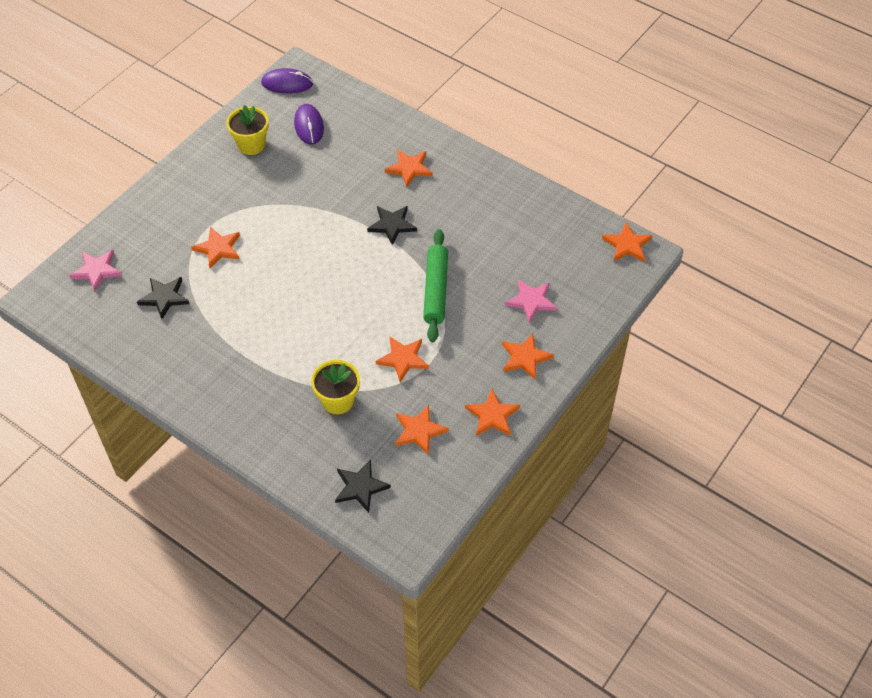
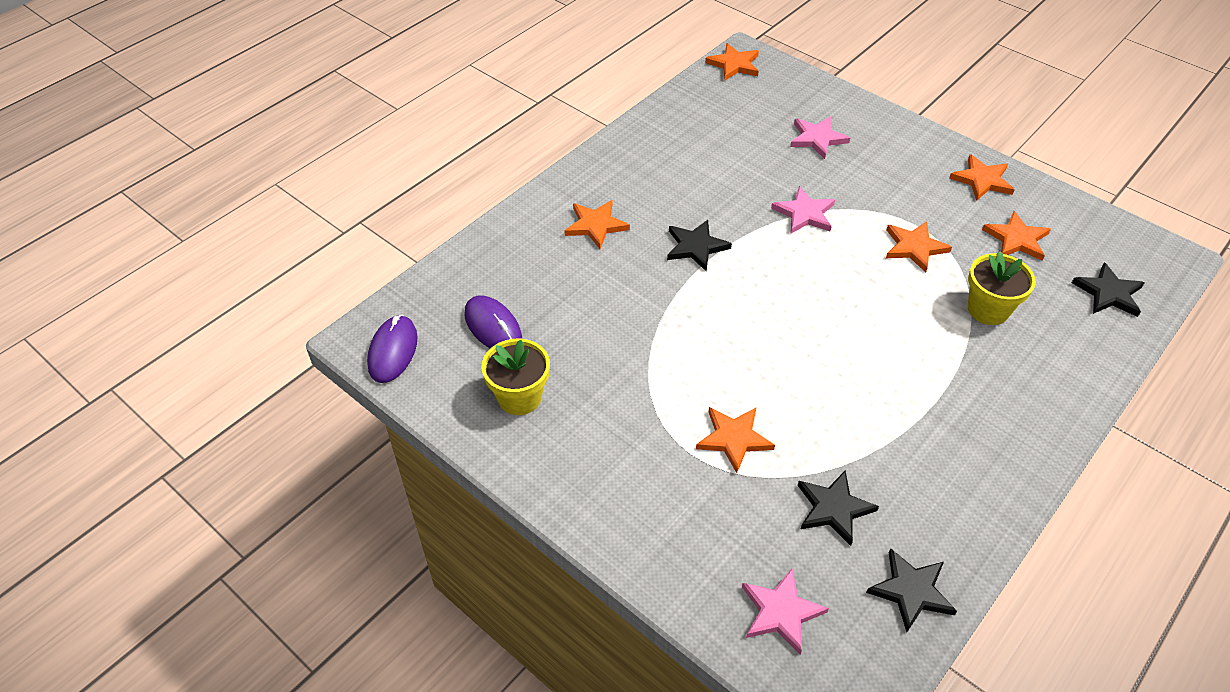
camera: 85 degrees left, 5 degrees down
purple mouse [294,104,324,145] -> purple mouse turned 60 degrees clockwise [464,295,522,349]
green rolling pin [423,229,448,342] -> pink star [771,186,835,233]
orange star [502,333,554,380] -> none
none -> black star [866,548,957,632]

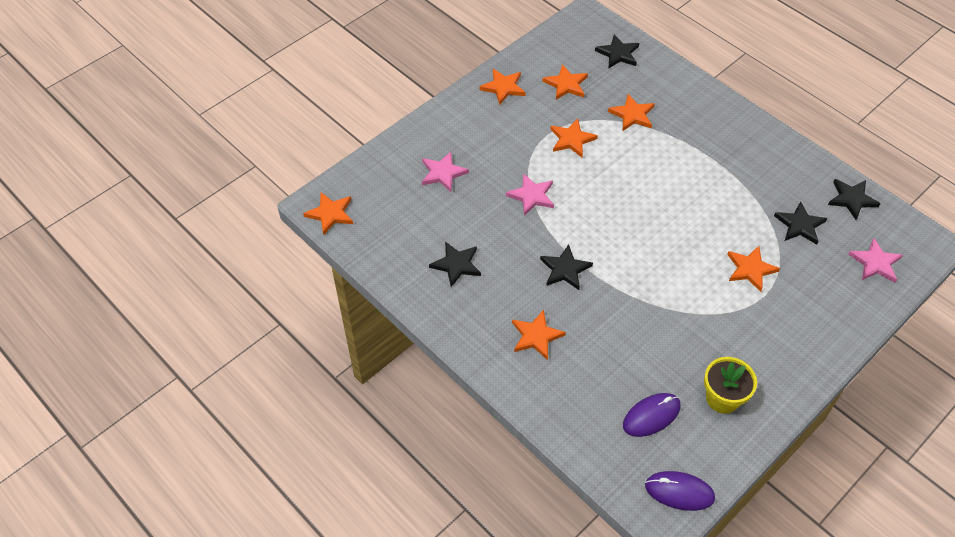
camera: 85 degrees left, 5 degrees up
yellow flower pot [968,251,1036,325] -> orange star [608,94,655,131]
none -> black star [429,241,481,287]

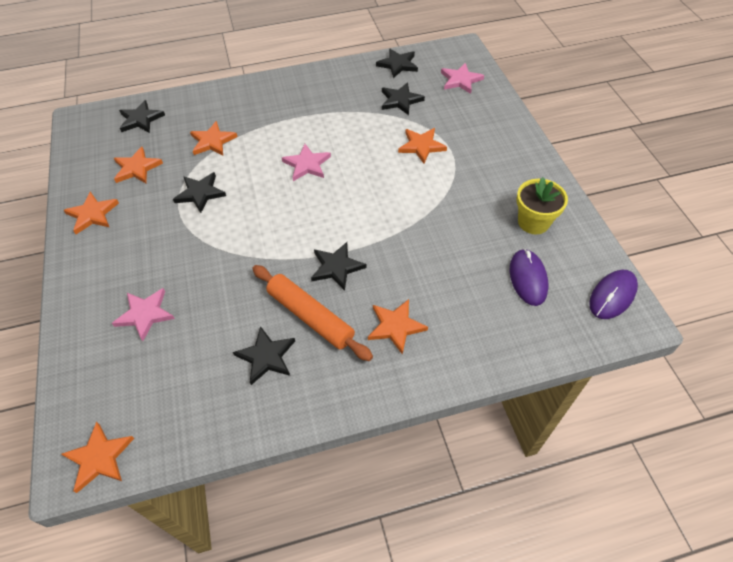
camera: 60 degrees left, 0 degrees up
pink star [506,173,554,216] -> pink star moved to [282,144,331,181]
orange star [550,119,598,157] -> black star [173,172,226,213]
none -> orange rolling pin [252,265,373,361]

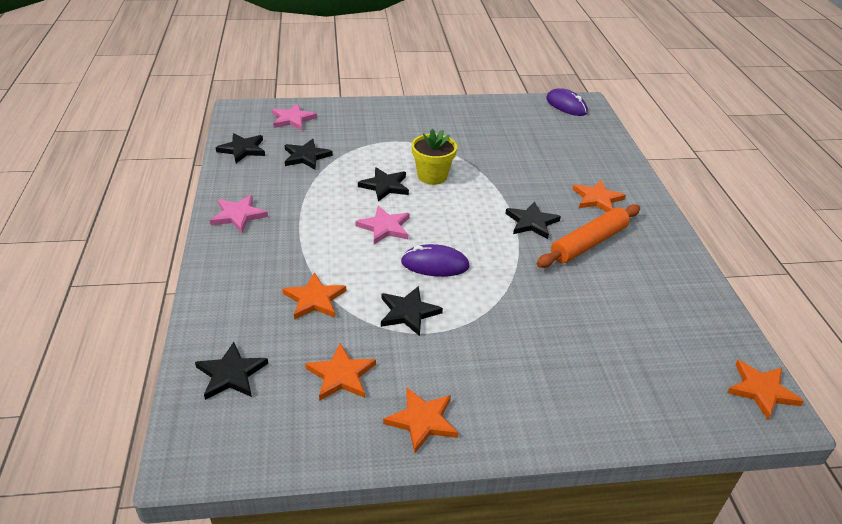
camera: 85 degrees left, 15 degrees down
pink star [112,288,175,341] -> pink star moved to [210,195,268,233]
black star [233,326,295,385] -> black star moved to [358,167,409,202]
orange star [398,128,447,164] -> none
purple mouse [510,249,548,306] -> purple mouse moved to [401,244,470,277]
yellow flower pot [516,177,568,234] -> yellow flower pot moved to [411,129,457,185]

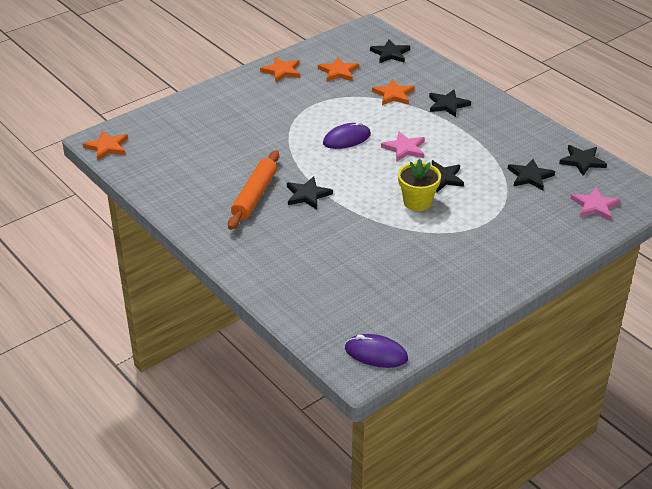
camera: 150 degrees right, 0 degrees up
pink star [210,195,268,233] -> none
black star [381,286,443,336] -> black star moved to [429,89,471,117]
orange star [573,180,626,212] -> none

